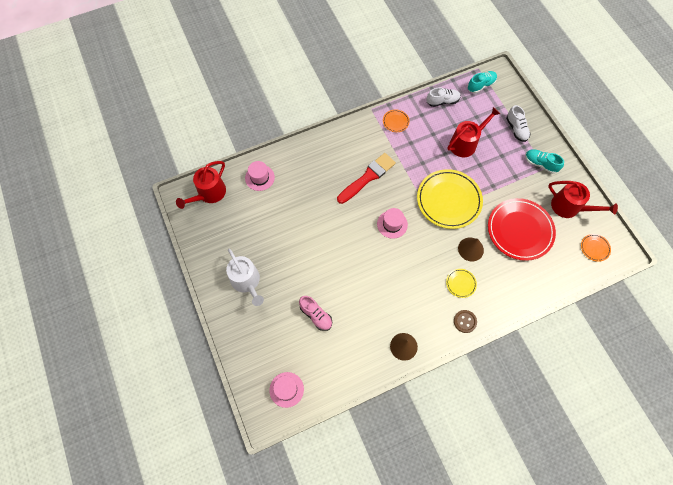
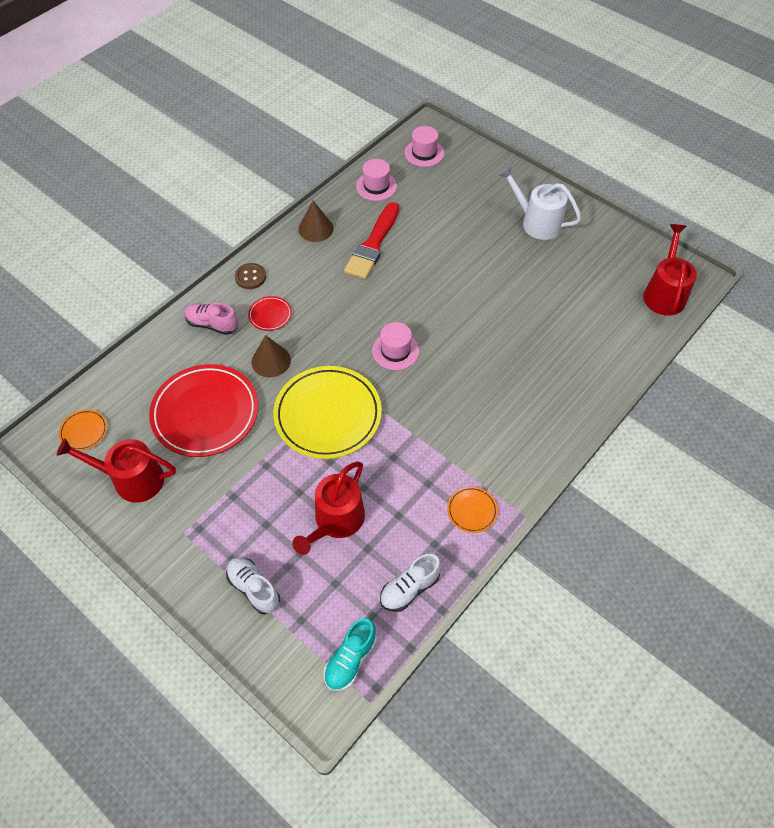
camera: 155 degrees right, 10 degrees down
pink hat [245,161,275,191] -> pink hat moved to [356,159,397,201]
pink shoe [299,296,332,331] -> pink shoe moved to [184,303,239,335]
red brush [337,153,396,204] -> red brush moved to [344,202,399,279]
yellow plate [446,269,477,298] -> red plate [248,296,292,331]
turquoise shoe [525,149,564,174] -> none

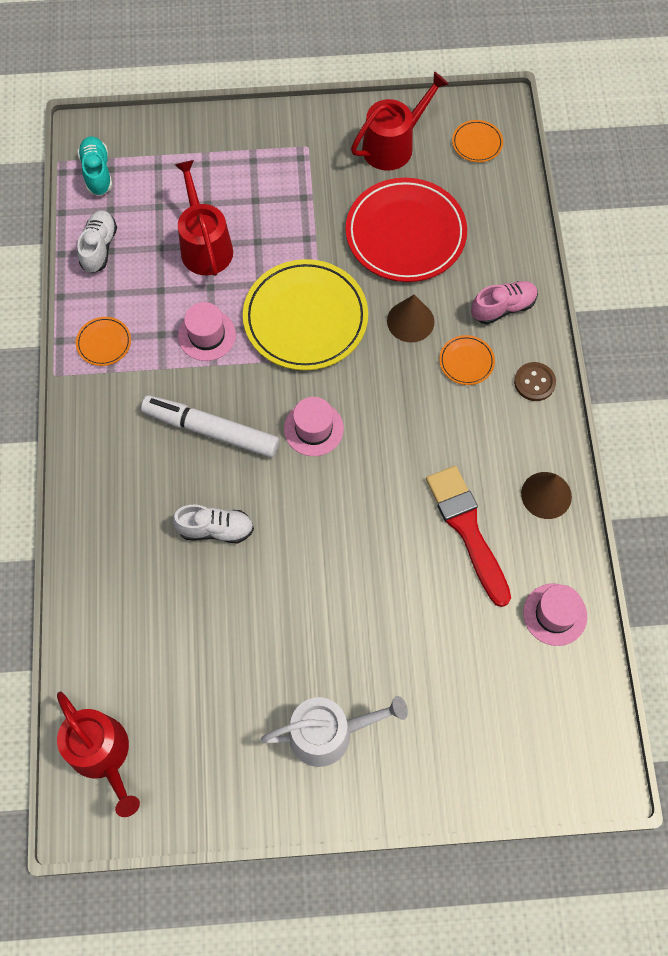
camera: 135 degrees right, 10 degrees up
white shoe [226,557,280,614] -> white shoe moved to [172,505,254,543]
red plate [248,296,292,331] -> orange plate [439,335,495,385]
pink hat [405,126,444,167] -> pink hat moved to [178,302,236,361]
none -> white marker [141,395,280,458]

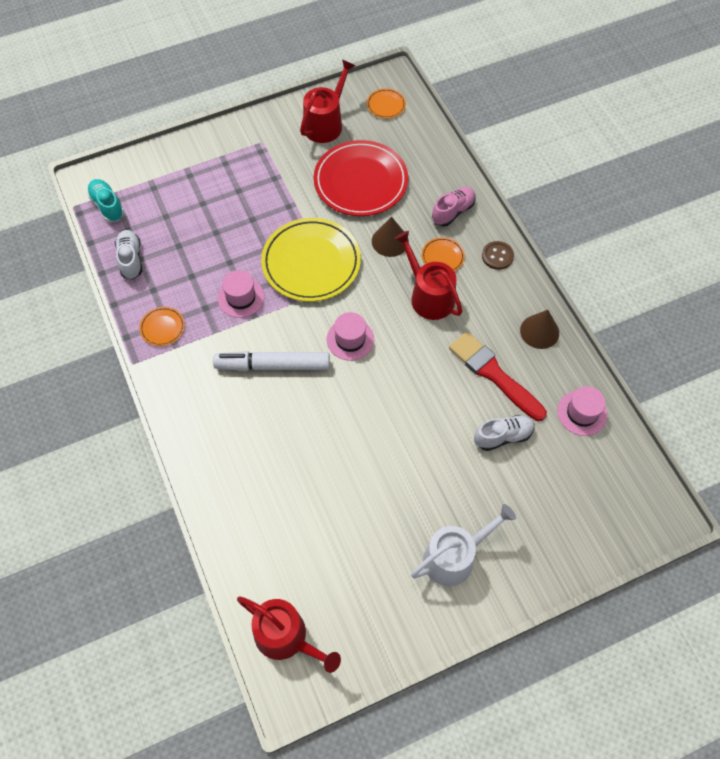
camera: 20 degrees left, 5 degrees down
white shoe [172,505,254,543] -> white shoe moved to [474,415,535,451]
red watering can [175,160,233,276] -> red watering can moved to [394,231,462,320]

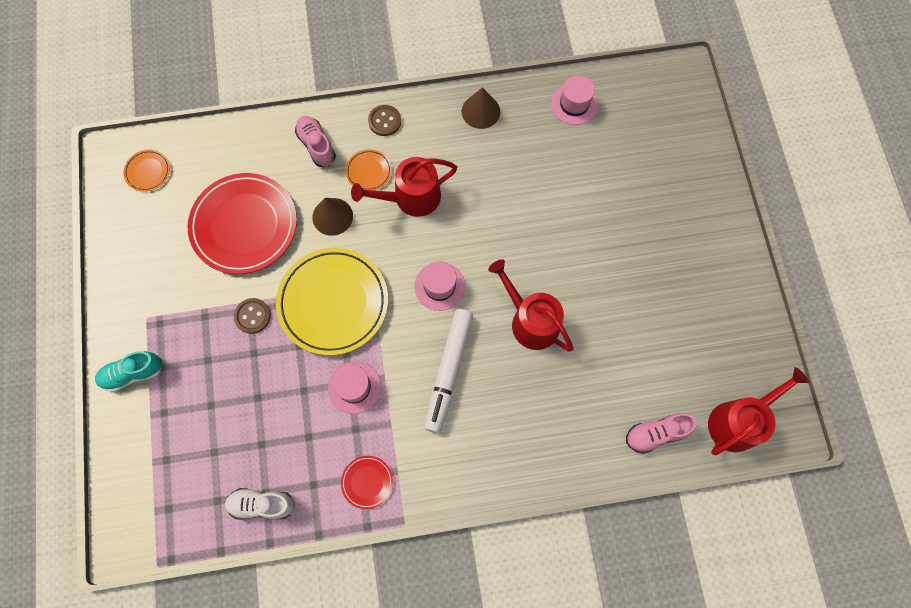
camera: 75 degrees left, 10 degrees up
turquoise shoe [87,179,124,222] -> turquoise shoe moved to [95,351,162,392]
orange plate [139,307,185,346] -> red plate [341,456,393,509]
red watering can [300,59,355,143] -> red watering can moved to [488,259,574,352]
white watering can [411,504,516,587] -> none
red brush [449,332,547,421] -> none
white shoe [474,415,535,451] -> none
none -> brown button [234,298,271,334]
none -> pink shoe [626,413,697,454]

